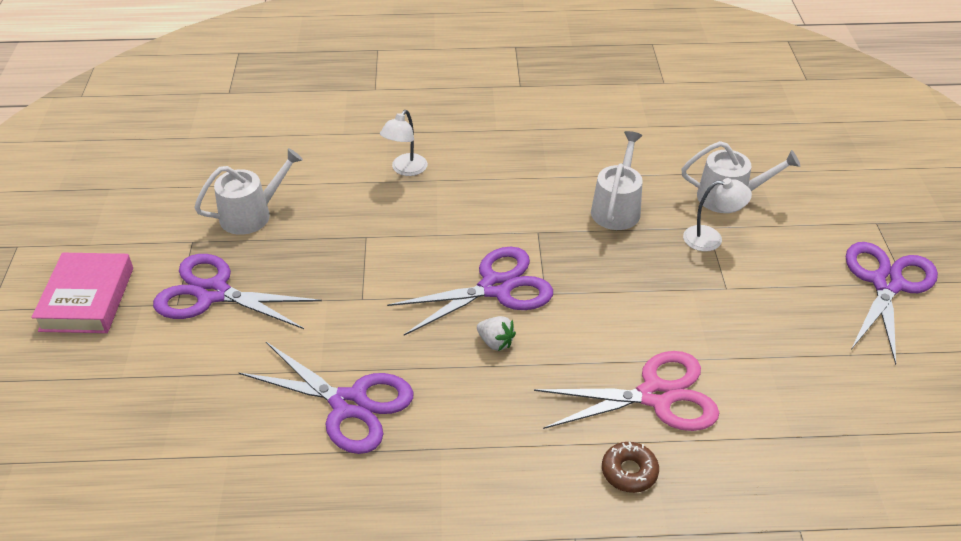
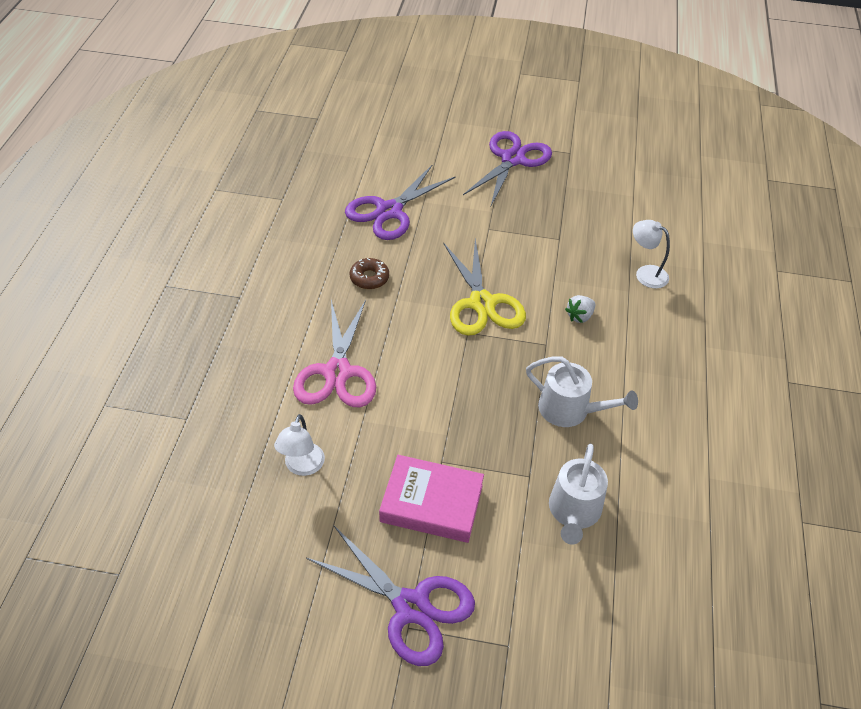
camera: 100 degrees right, 5 degrees up
pink book [31,253,133,333] -> pink book moved to [379,455,484,543]
white watering can [194,148,303,235] -> none
purple scissors [387,247,553,336] -> yellow scissors [443,238,526,336]
white strawberry [477,316,516,351] -> white strawberry moved to [565,295,595,323]
brown donut [602,442,659,493] -> brown donut moved to [350,258,389,289]
white lamp [683,178,752,252] -> white lamp moved to [274,414,325,476]

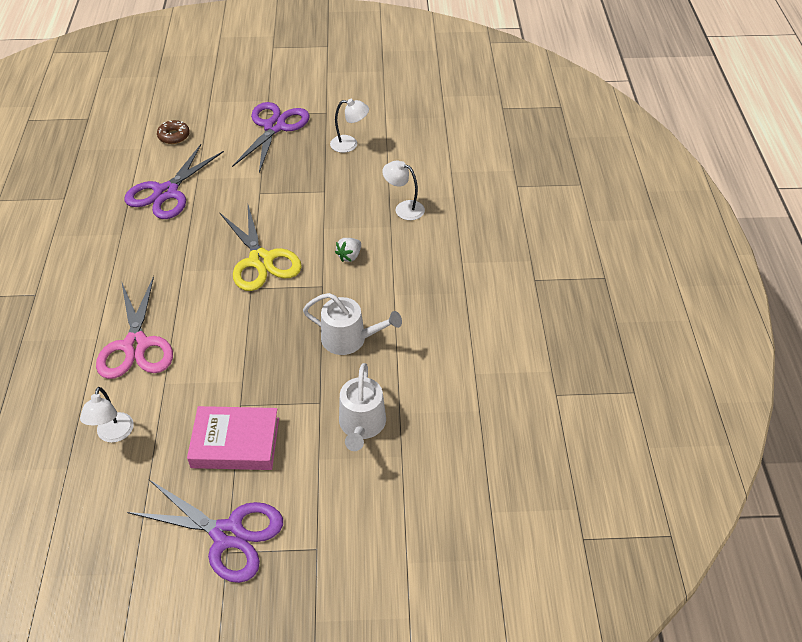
camera: 10 degrees left, 0 degrees up
brown donut [350,258,389,289] -> brown donut moved to [157,120,190,144]
none -> white lamp [330,99,369,153]

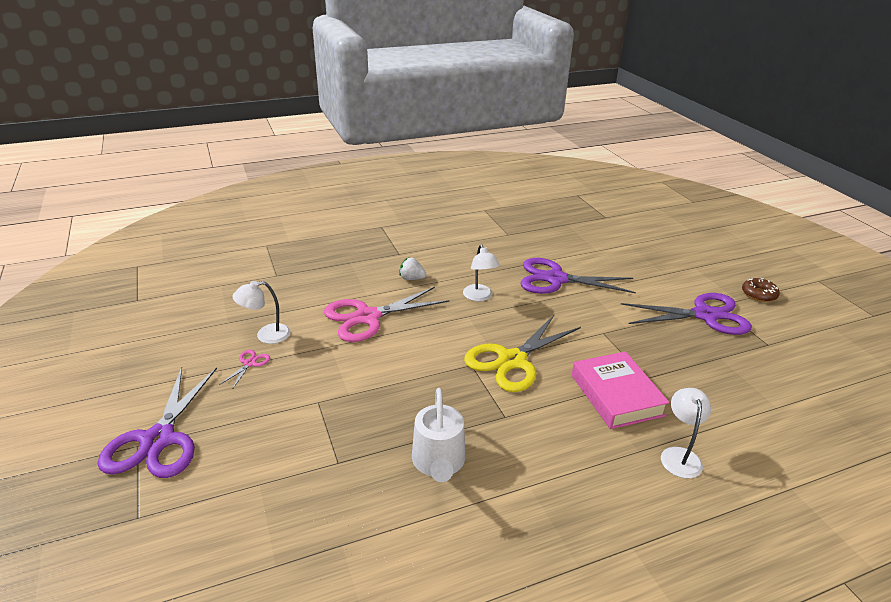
camera: 70 degrees right, 15 degrees down
brown donut [157,120,190,144] -> brown donut moved to [742,278,780,302]
pink book [187,406,279,470] -> pink book moved to [572,351,670,429]
white lamp [330,99,369,153] -> white lamp moved to [463,244,500,301]
white strawberry [335,238,361,262] -> white strawberry moved to [399,257,427,280]
white watering can [339,363,386,451] -> none
none -> pink scissors [221,350,270,388]

